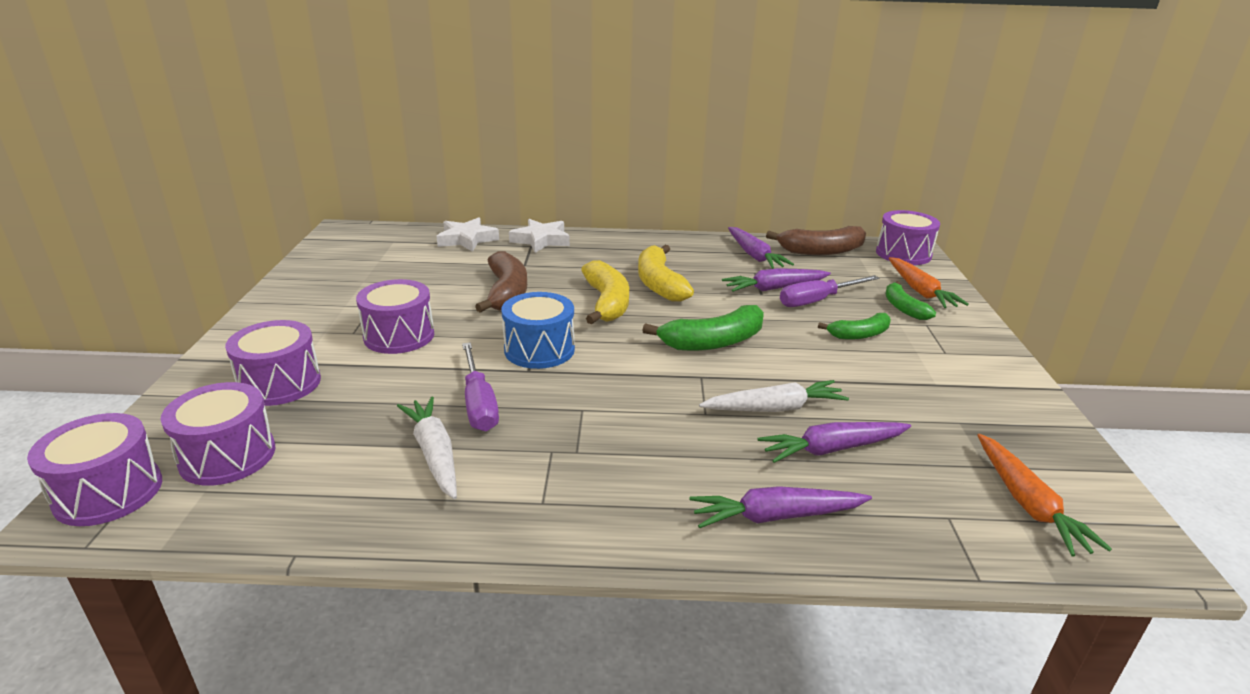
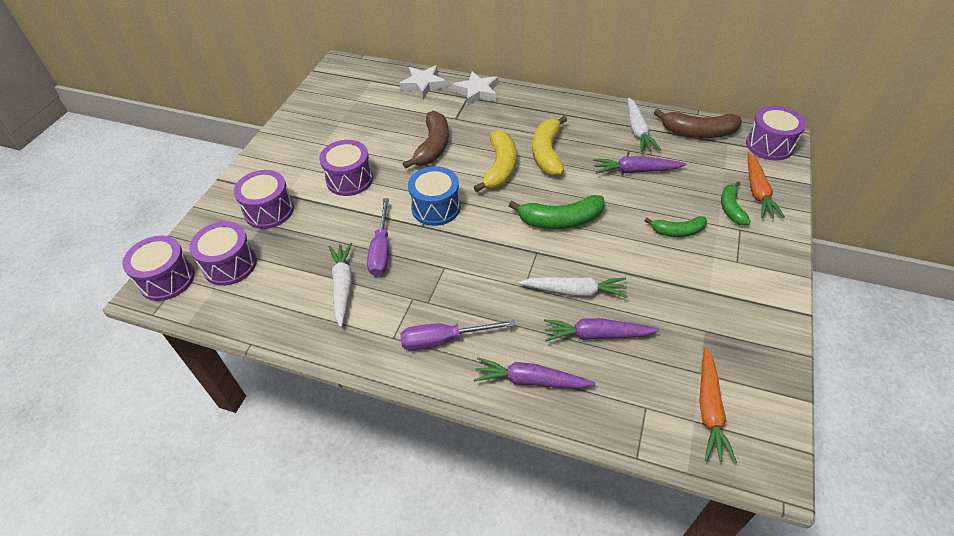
camera: 20 degrees right, 20 degrees up
purple carrot [728,227,794,269] -> white carrot [628,98,661,152]
purple screwdriver [780,275,879,307] -> purple screwdriver moved to [400,320,515,350]

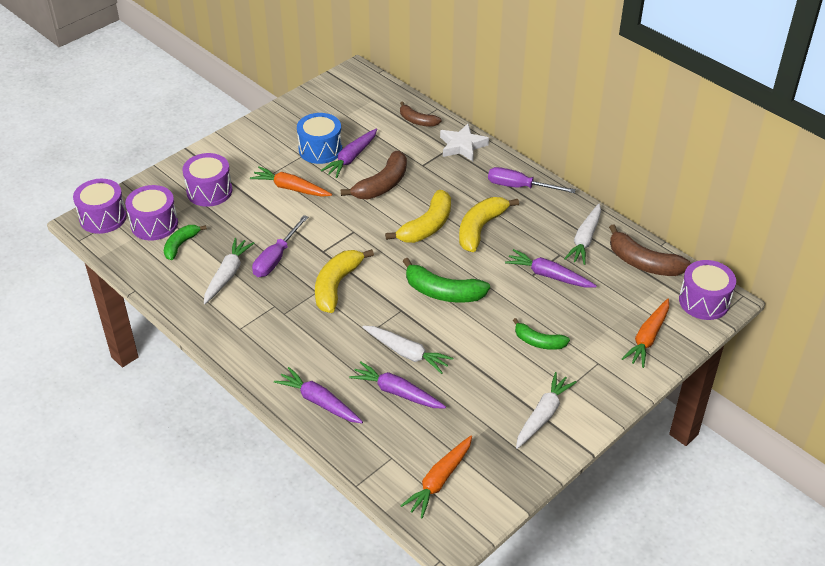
camera: 25 degrees right, 5 degrees down
purple drum [319,140,373,196] -> orange carrot [250,166,332,197]
white star [399,65,447,99] -> brown banana [400,101,442,127]
purple screwdriver [400,320,515,350] -> purple screwdriver moved to [488,167,576,193]
blue drum [408,166,460,226] -> blue drum moved to [297,113,342,164]
green banana [721,181,751,225] -> green banana moved to [164,225,207,260]
none -> yellow banana [315,249,374,313]
none -> purple carrot [321,128,377,178]
none -> white carrot [516,372,577,449]

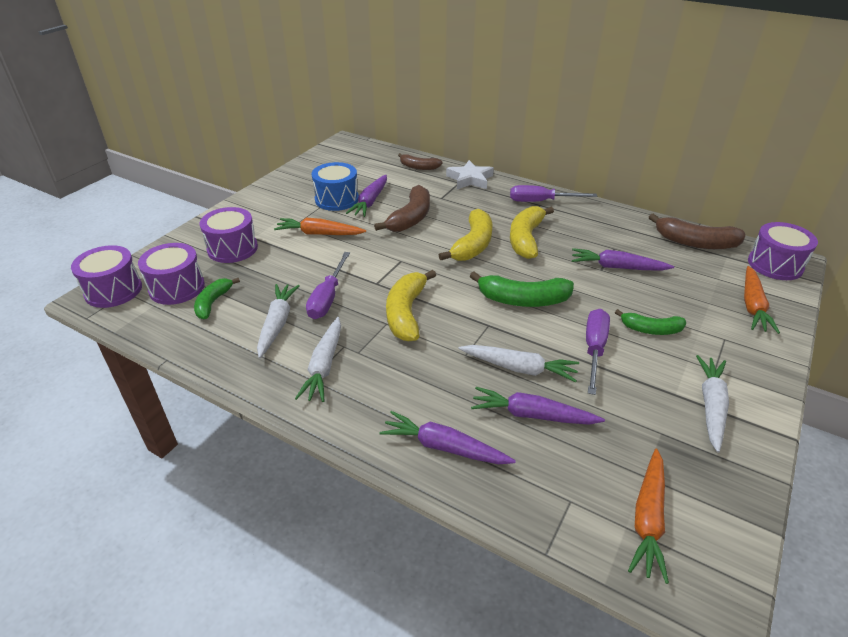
camera: 15 degrees left, 5 degrees down
white carrot [564,204,601,265] -> white carrot moved to [295,317,341,402]
none -> purple screwdriver [586,309,610,395]

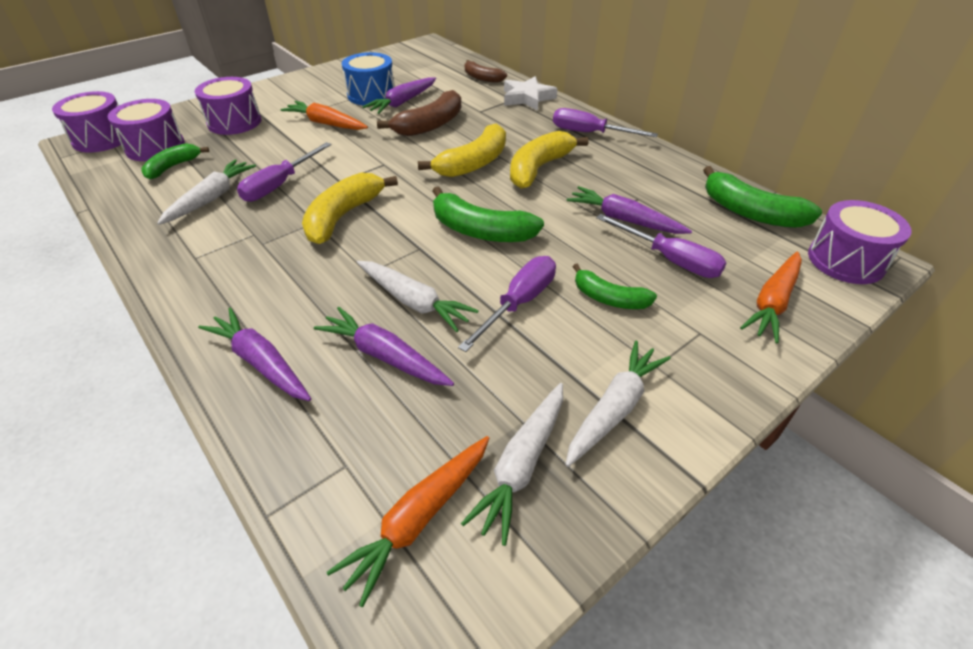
camera: 20 degrees right, 5 degrees up
white carrot [295,317,341,402] -> white carrot moved to [461,383,563,546]
brown banana [649,214,745,249] -> green banana [703,166,822,228]
none -> purple screwdriver [596,214,726,278]

